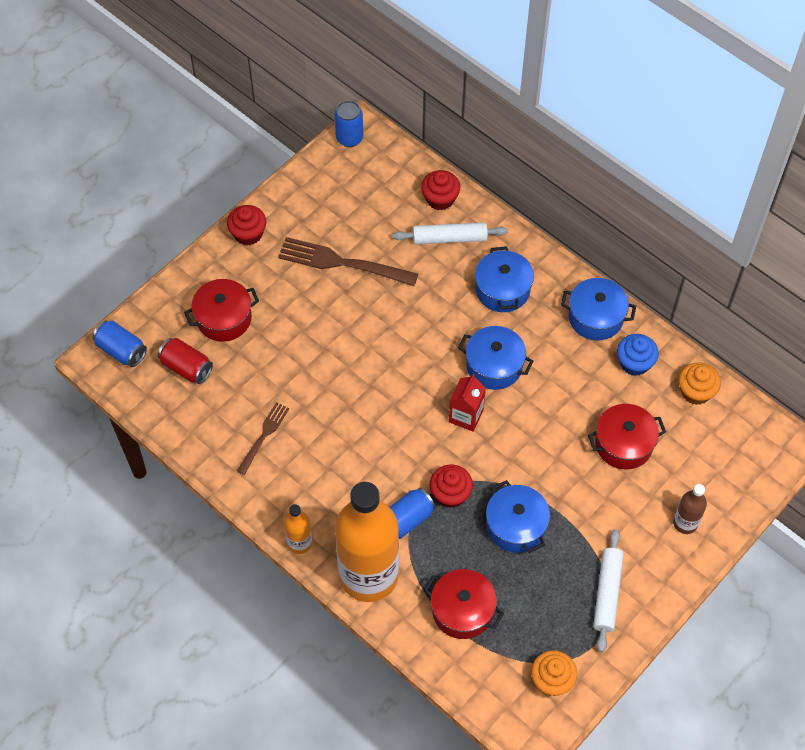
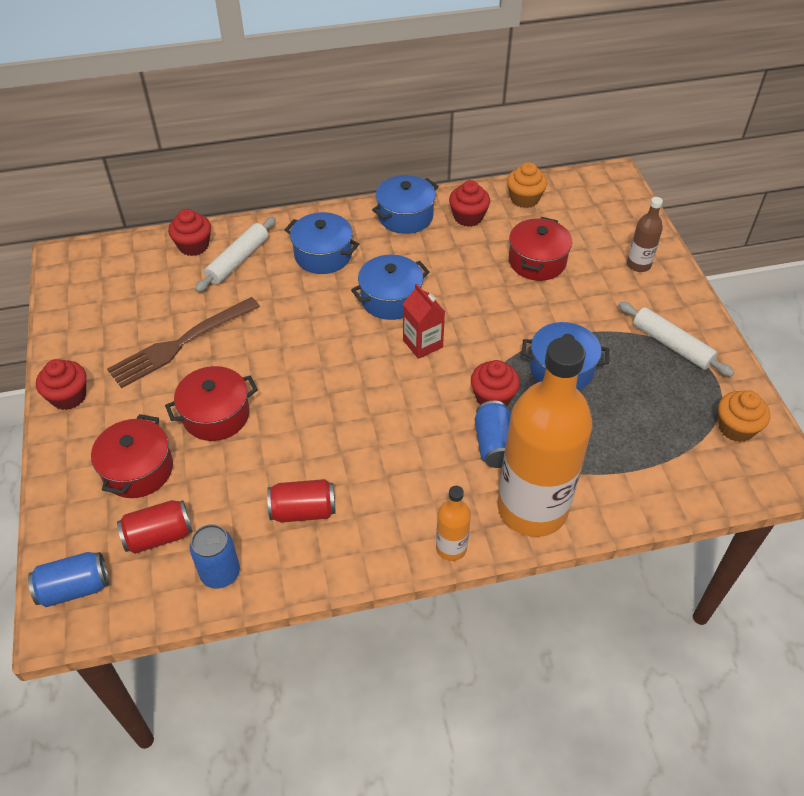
camera: 55 degrees left, 10 degrees down
brown fork [237,402,289,475] -> red can [267,479,336,523]
blue can [334,100,363,147] -> blue can moved to [190,524,240,589]
red pot [424,569,504,639] -> red pot moved to [165,366,258,441]
blue cupcake [617,334,659,376] -> red cupcake [449,180,490,227]

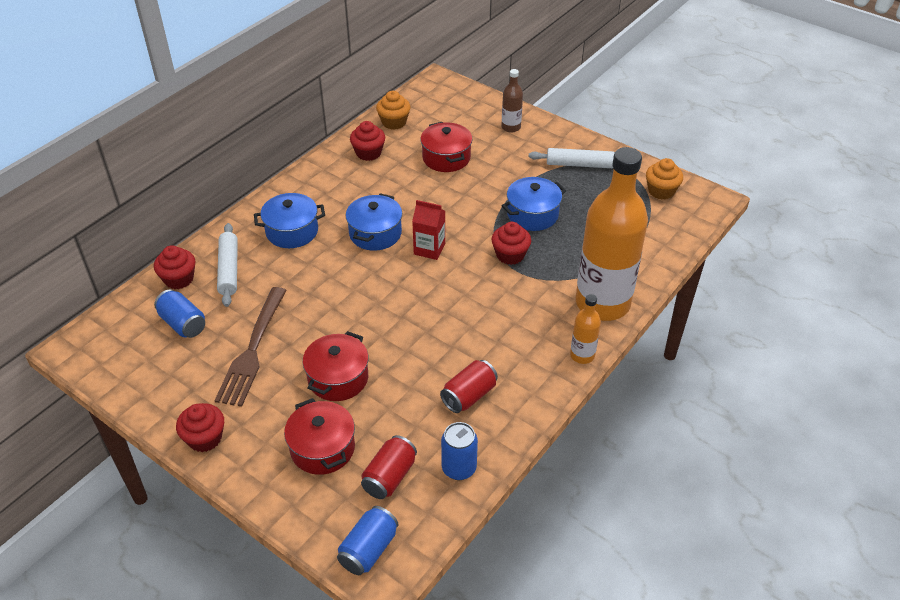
camera: 40 degrees left, 5 degrees down
blue pot [372,175,439,234] -> none
blue can [475,401,511,468] -> blue can moved to [154,289,205,338]

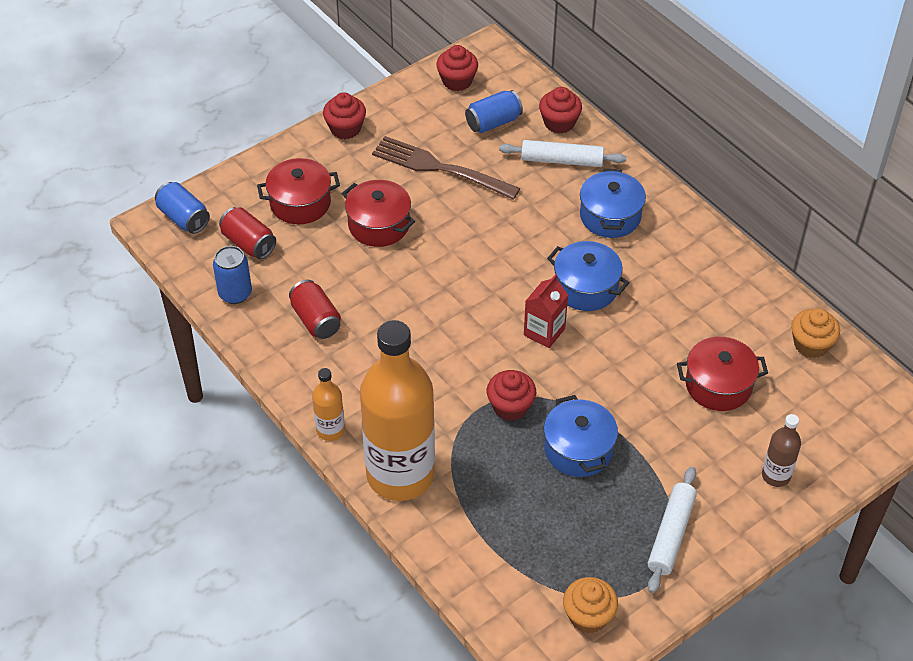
camera: 105 degrees right, 5 degrees up
red cupcake [350,121,385,161] -> red cupcake moved to [436,45,478,91]

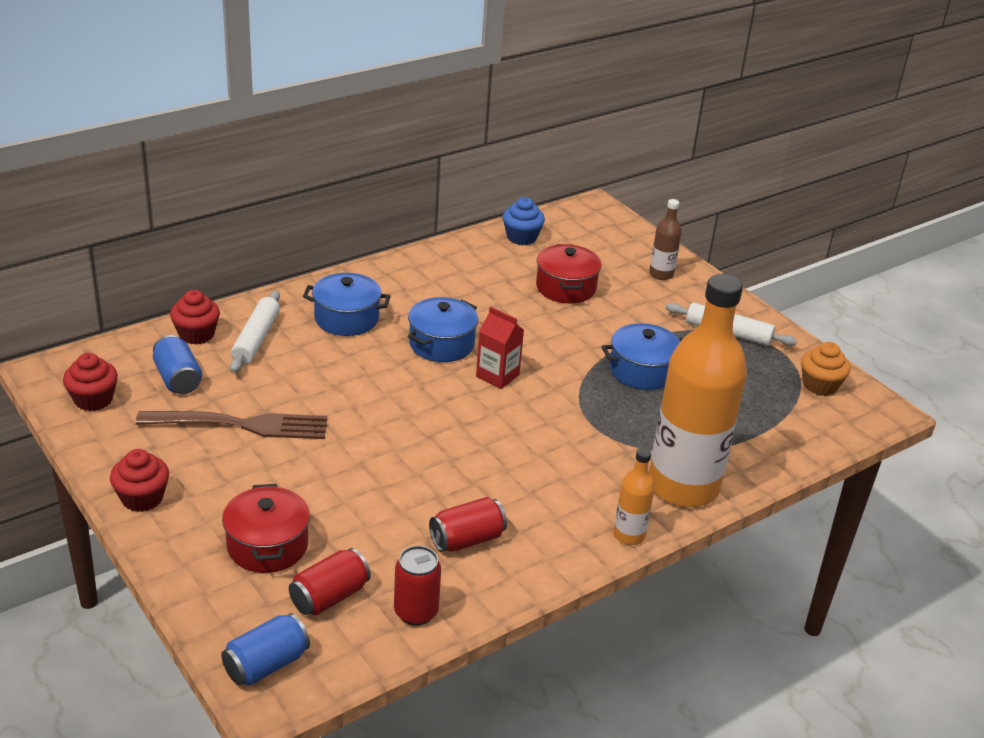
camera: 90 degrees left, 15 degrees down
blue can [213,246,252,304] -> red can [394,546,441,626]
red pot [342,180,415,247] -> none
brown fork [372,136,520,200] -> brown fork turned 120 degrees counterclockwise [136,411,328,439]
red cupcake [487,370,536,421] -> none
orange cupcake [791,308,840,358] -> blue cupcake [503,197,545,245]

